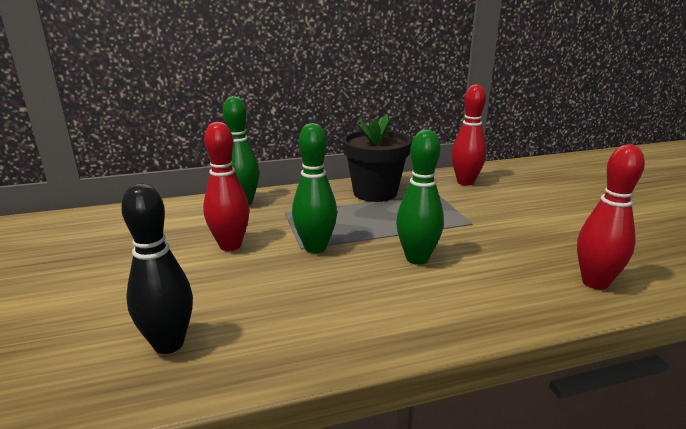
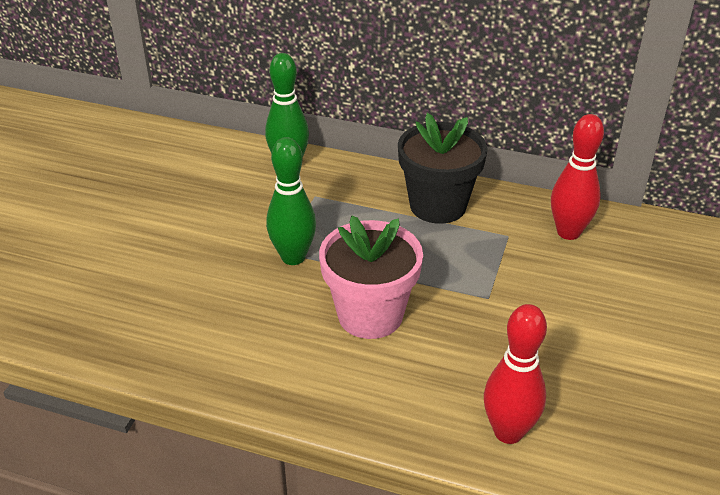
camera: 35 degrees right, 15 degrees up
black bowling pin [121,184,193,354] -> none
red bowling pin [203,122,249,251] -> none
green bowling pin [396,130,444,265] -> pink flower pot [319,216,423,339]

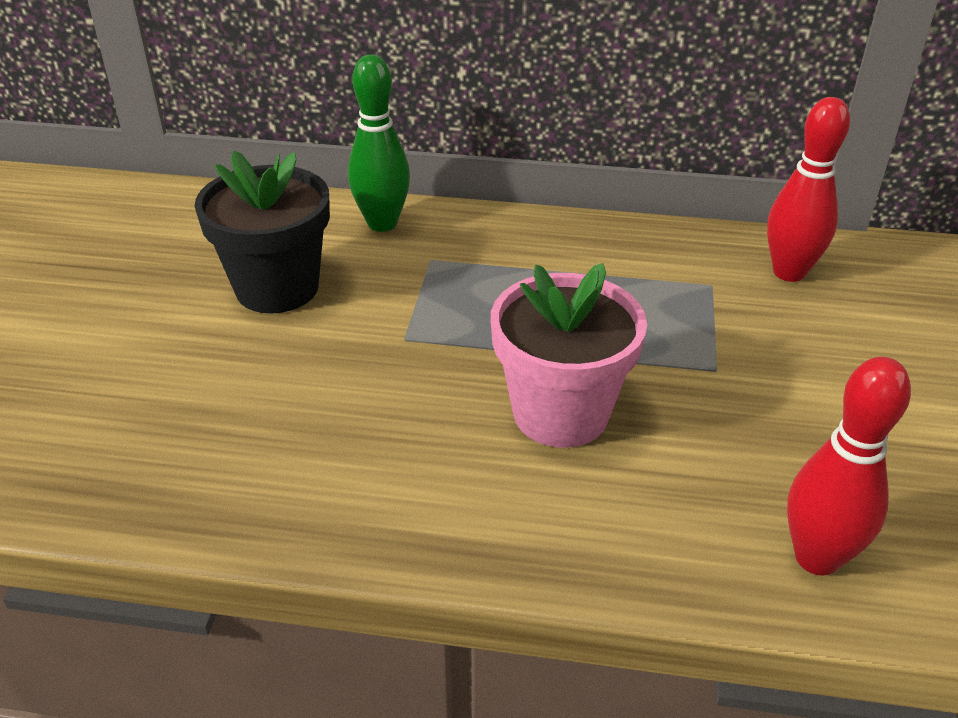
camera: 10 degrees left, 0 degrees up
green bowling pin [266,137,316,265] -> none
black flower pot [398,113,488,224] -> black flower pot moved to [195,150,330,314]

